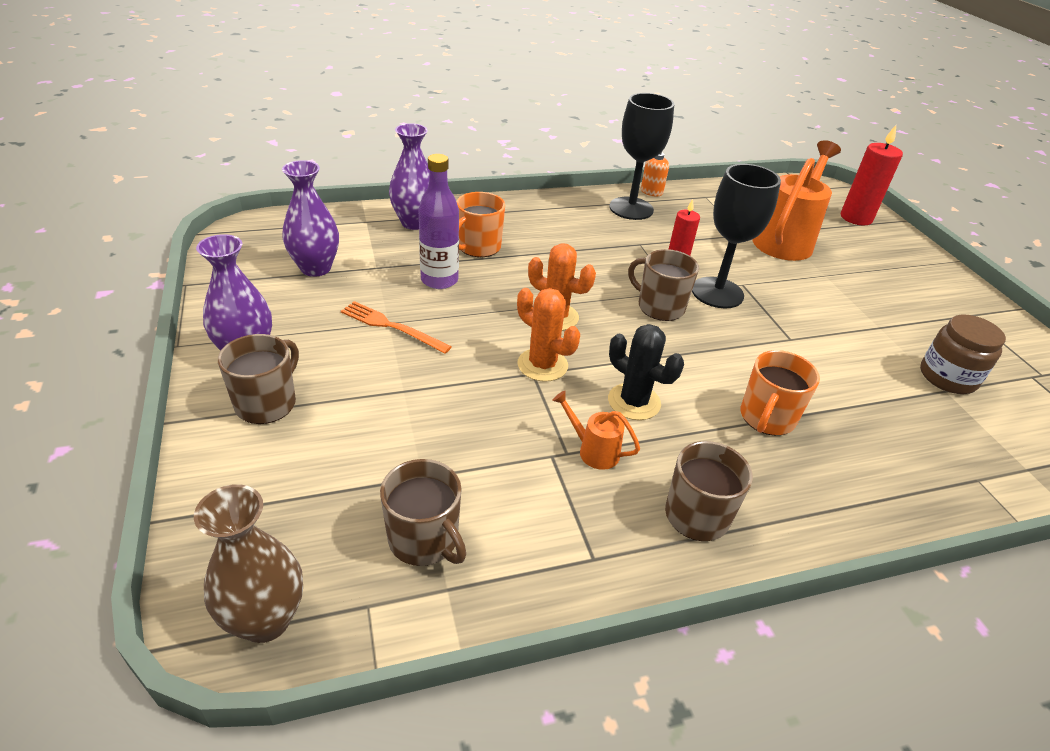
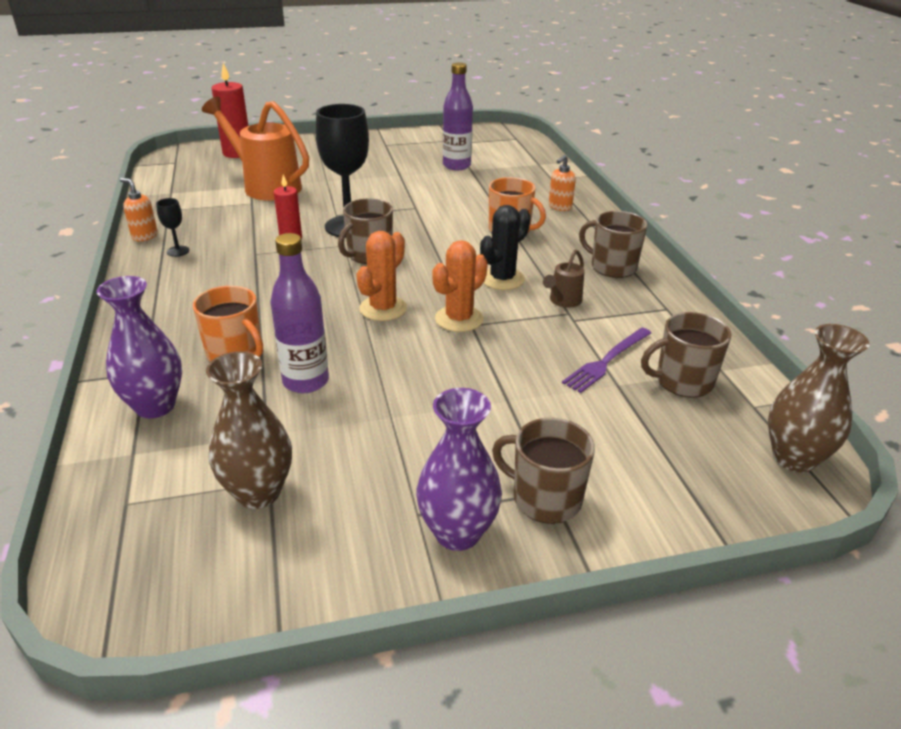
camera: 85 degrees left, 5 degrees down
purple vase [282,160,339,277] -> brown vase [206,351,292,509]
orange fork [341,301,452,354] -> none
brown mug [380,459,466,566] -> brown mug turned 150 degrees counterclockwise [641,312,731,398]
orange watering can [552,391,640,470] -> brown watering can [543,249,585,308]
black goblet [609,93,674,220] -> black goblet [156,198,189,257], size x0.43
brown jar [920,315,1006,394] -> purple bottle [443,63,473,170]
none -> orange soap dispenser [549,155,576,211]
none -> purple fork [562,328,651,393]

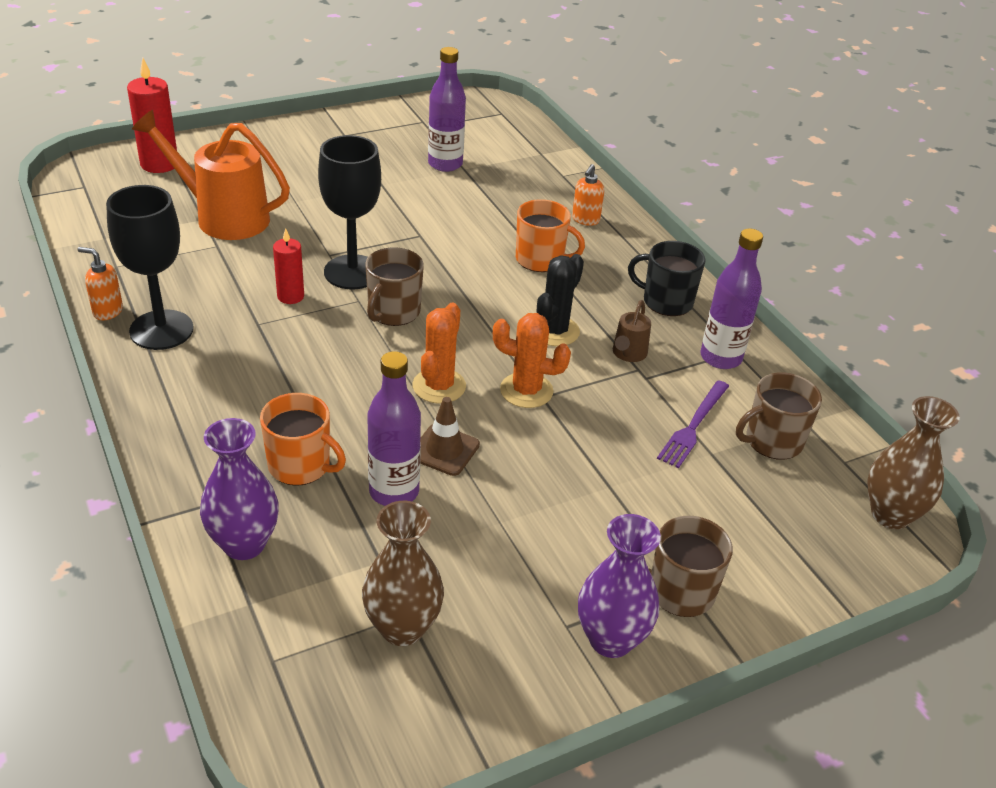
camera: 15 degrees left, 5 degrees up
black goblet [156,198,189,257] -> black goblet [106,185,194,350], size x2.34
orange cactus [432,240,488,332] -> orange cactus turned 75 degrees clockwise [493,313,571,408]
brown mug [579,211,647,278] -> black mug [628,241,706,316]
none -> brown traffic cone [420,397,480,476]
none -> purple bottle [700,228,763,369]

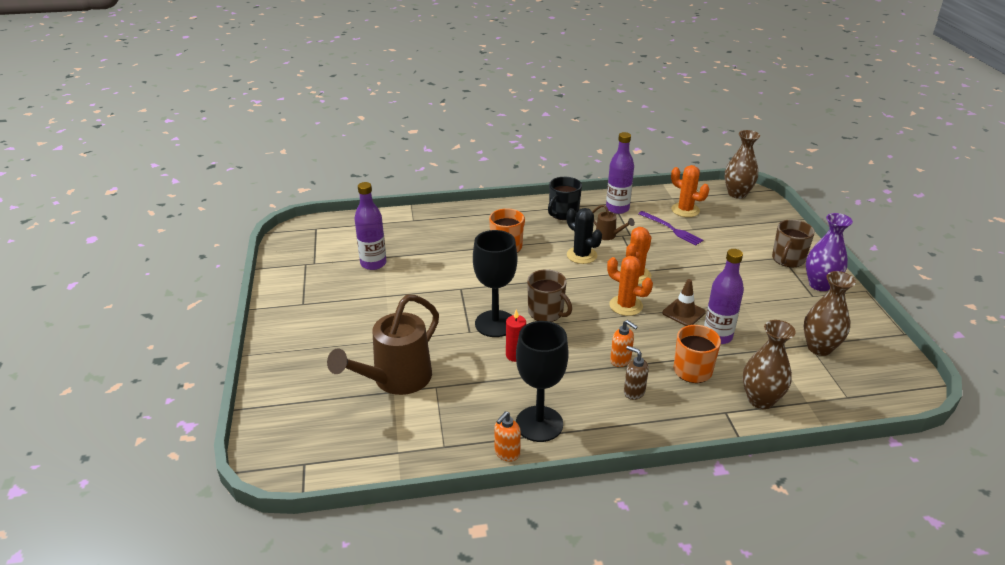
camera: 70 degrees left, 5 degrees down
red candle [127,58,177,173] -> none
orange watering can [132,110,290,240] -> brown watering can [327,295,439,395]
purple vase [200,418,279,560] -> brown vase [743,320,796,409]
orange soap dispenser [572,164,604,226] -> orange soap dispenser moved to [610,320,638,367]
brown mug [736,372,822,460] -> orange cactus [671,165,709,217]
none -> brown soap dispenser [624,346,649,400]

